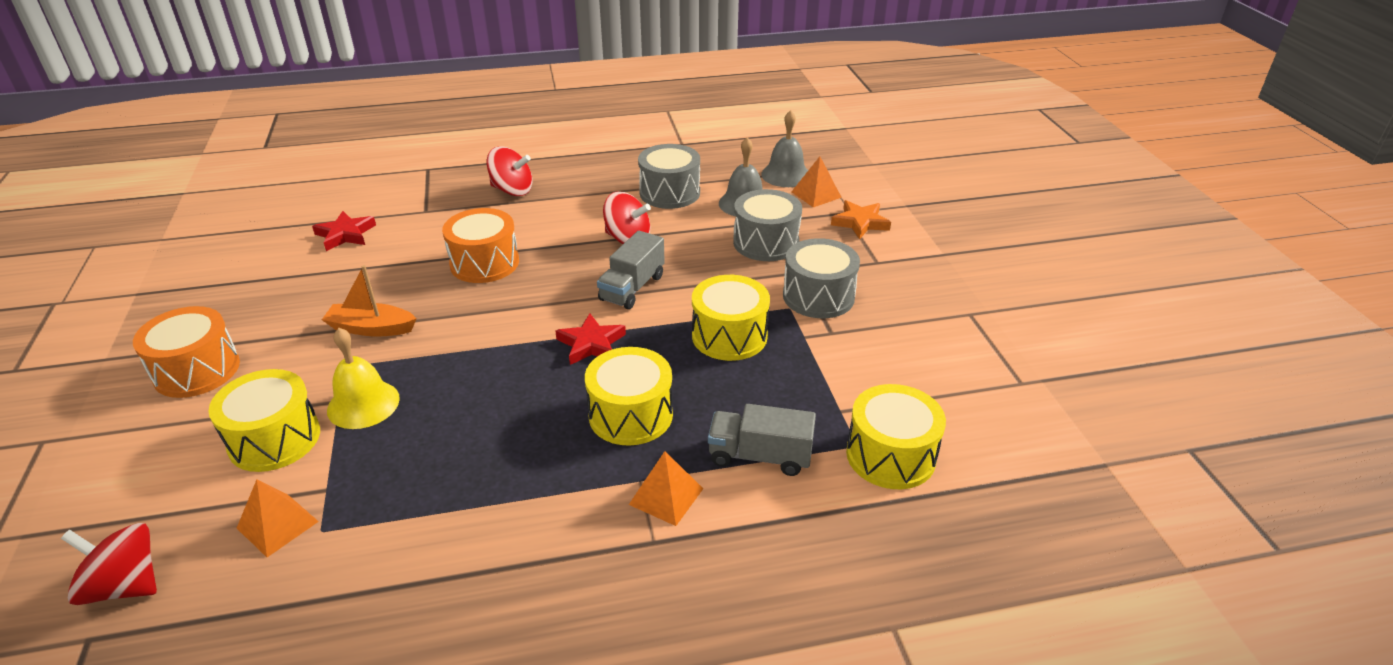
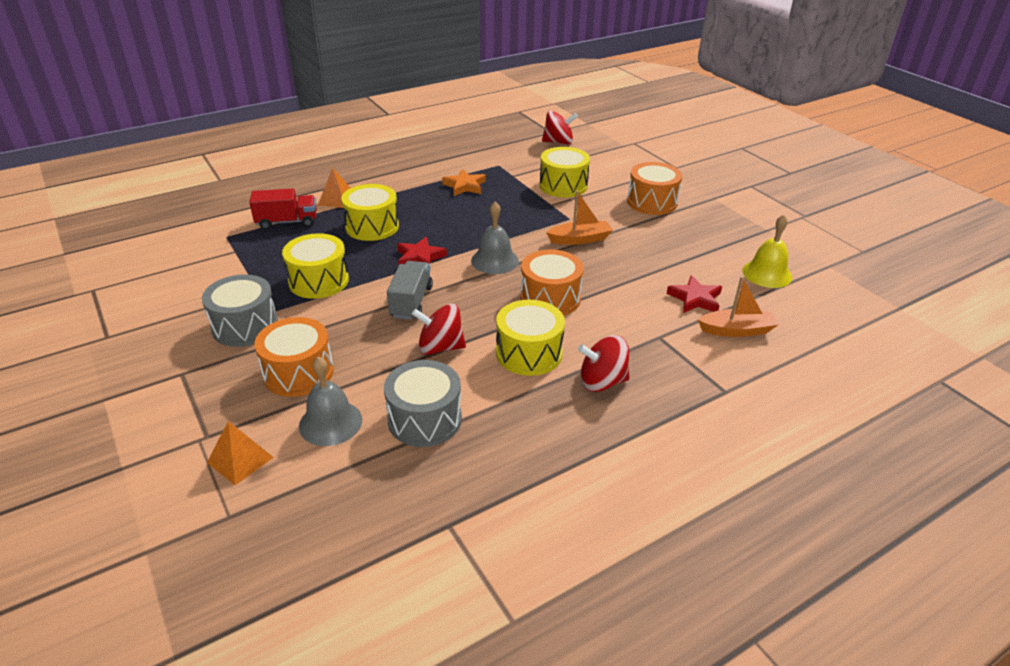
camera: 160 degrees right, 0 degrees up
orange pyramid [237,479,319,557] -> none
yellow bell [327,328,400,429] -> yellow bell moved to [742,215,792,288]
grey truck [708,404,816,476] -> red truck [249,189,317,230]
grey drum [733,189,802,261] -> orange drum [254,317,334,397]
grey bell [761,110,808,187] -> grey bell moved to [471,202,519,274]
orange star [831,200,891,239] -> orange star moved to [442,169,486,196]
yellow drum [846,384,946,489] -> yellow drum moved to [496,300,565,376]
none -> orange boat [698,276,779,337]

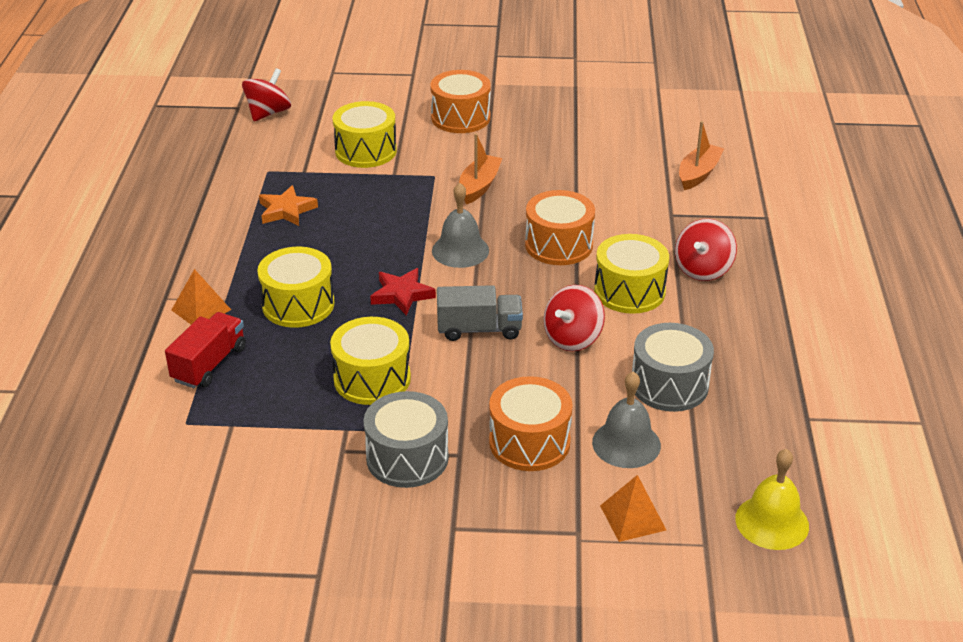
camera: 55 degrees left, 0 degrees up
grey truck [387,261,433,320] -> grey truck turned 135 degrees clockwise [437,285,523,341]
red star [667,275,722,313] -> none
yellow bell [742,215,792,288] -> yellow bell moved to [735,449,809,550]

